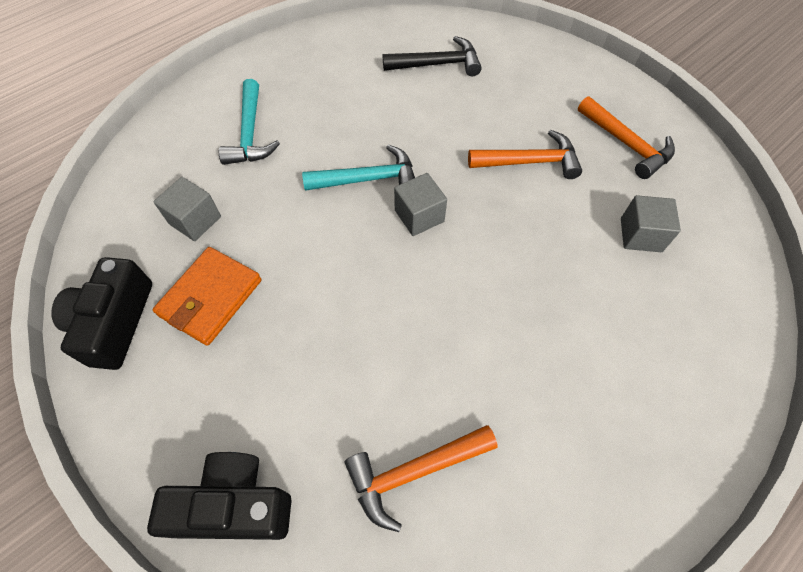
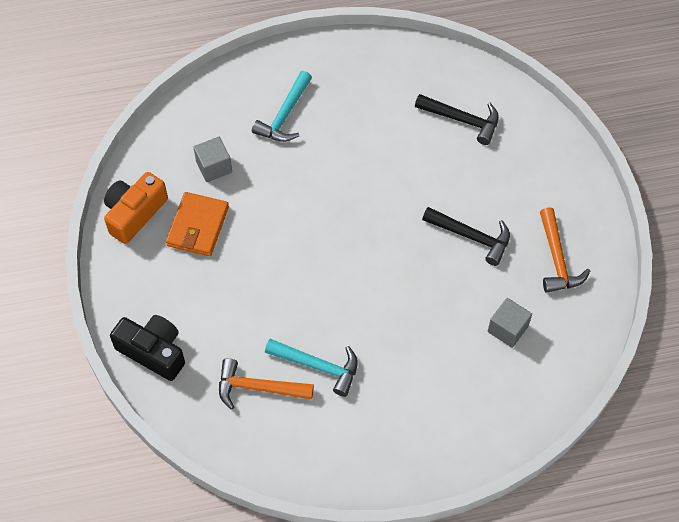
camera: 30 degrees right, 0 degrees up
black camera [51,257,152,370] -> orange camera [104,172,168,244]
orange wallet [152,247,261,346] -> orange wallet turned 45 degrees counterclockwise [166,192,229,256]
turquoise hammer [302,144,415,191] -> turquoise hammer moved to [265,339,358,397]
grey cube [394,173,447,236] -> none
orange hammer [468,130,582,179] -> black hammer [422,207,510,266]

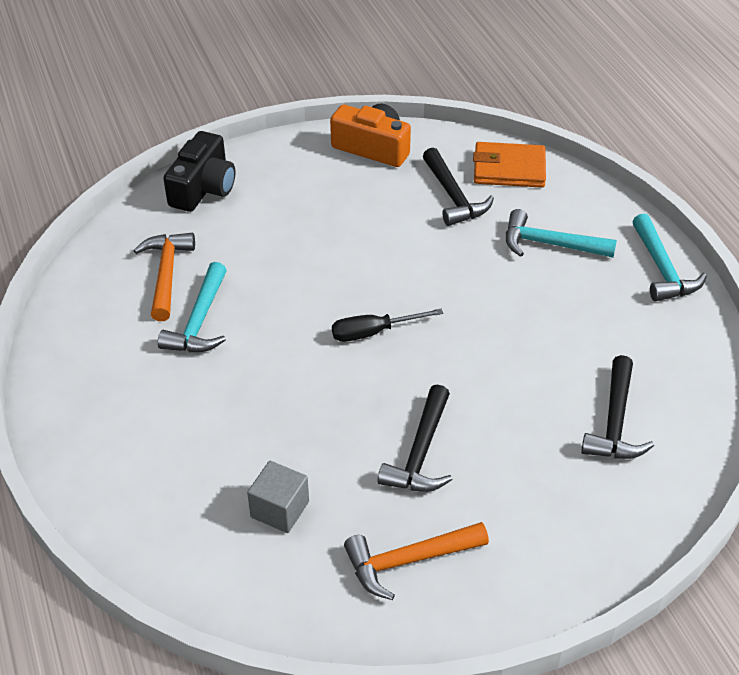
camera: 80 degrees right, 15 degrees down
orange wallet [166,192,229,256] -> orange wallet moved to [473,142,546,188]
grey cube [193,137,232,182] -> black hammer [423,148,494,226]
none -> black screwdriver [332,309,443,342]
none -> turquoise hammer [632,214,707,302]

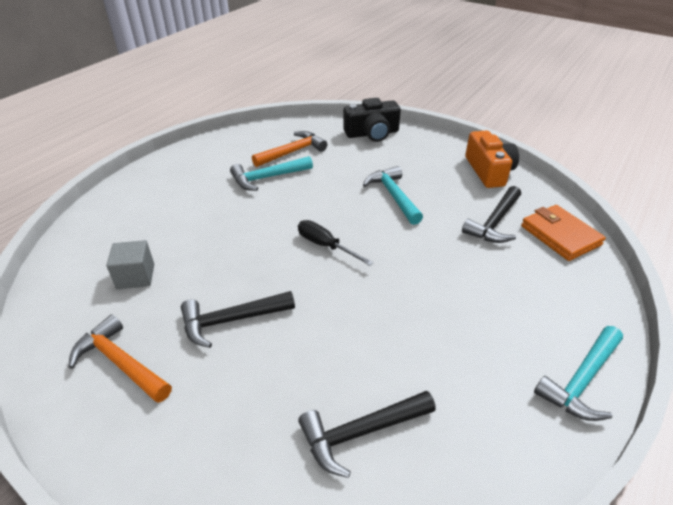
camera: 55 degrees right, 5 degrees down
turquoise hammer [506,209,617,258] -> turquoise hammer moved to [363,166,423,225]

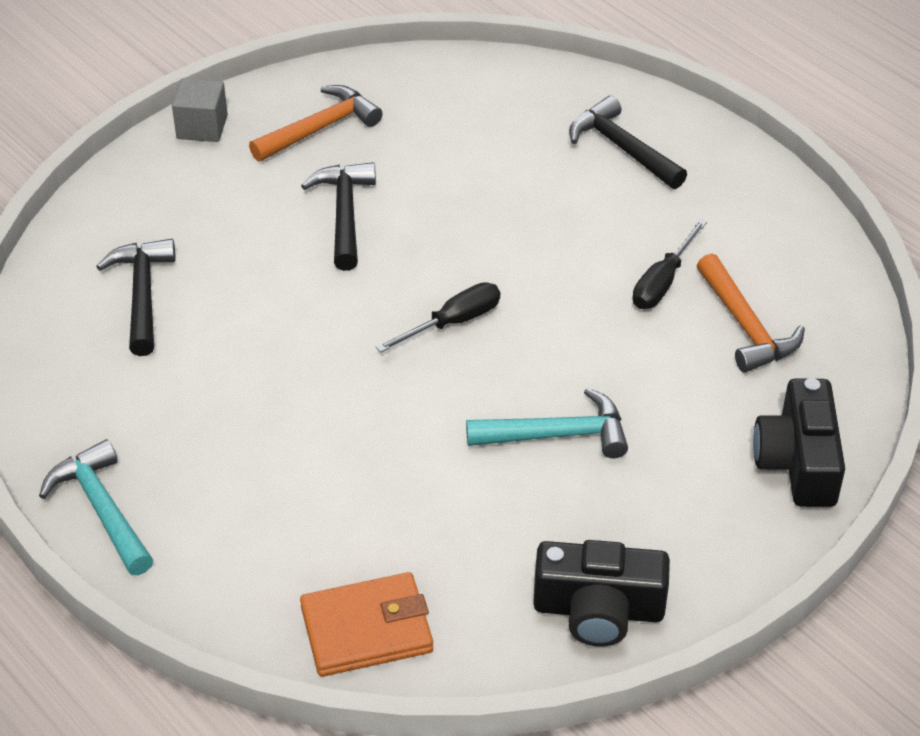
camera: 105 degrees right, 5 degrees up
grey cube [106,240,154,289] -> grey cube moved to [172,78,228,142]
turquoise hammer [230,156,313,191] -> black screwdriver [632,219,707,309]
black hammer [462,186,521,243] -> black hammer moved to [569,95,687,189]
orange camera [465,130,519,188] -> black camera [533,540,670,647]

